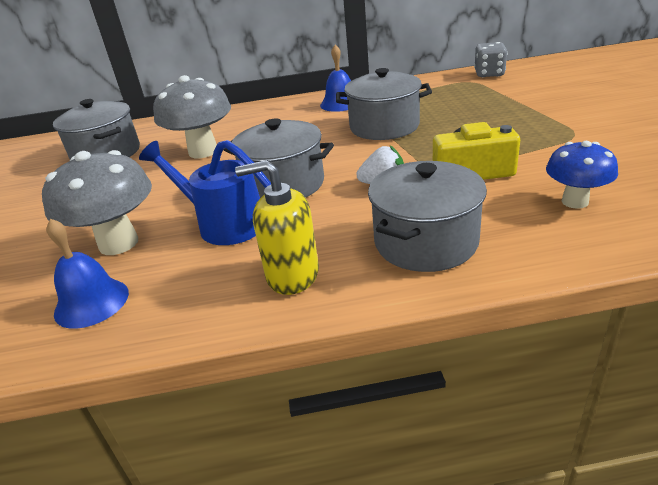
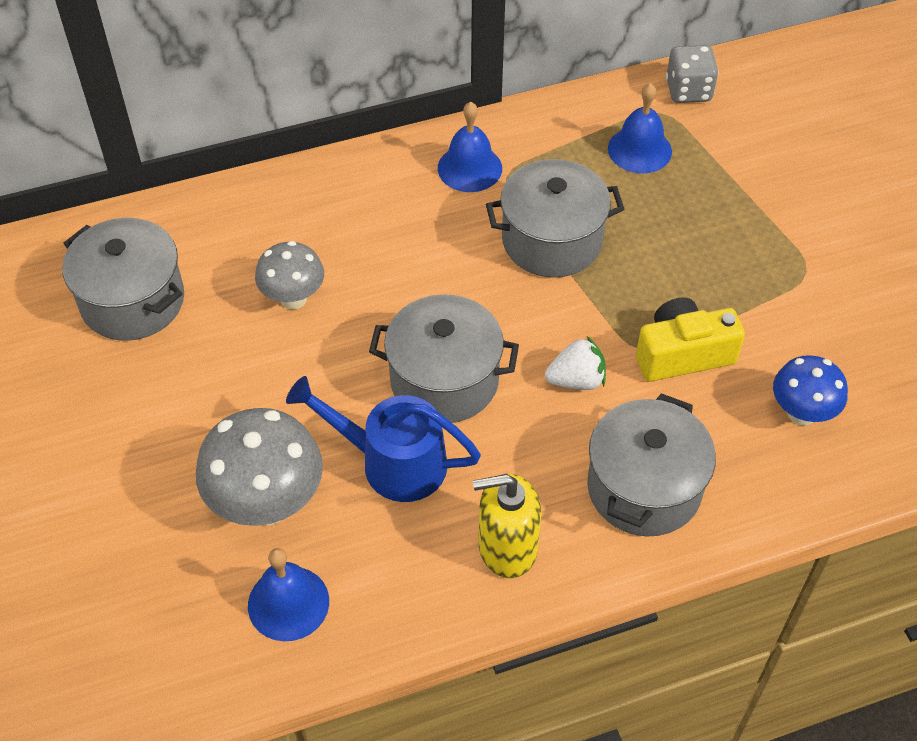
camera: 15 degrees left, 20 degrees up
grey mushroom [153,75,231,158] -> grey mushroom [255,241,324,309], size x0.62
none -> blue bell [608,83,672,174]

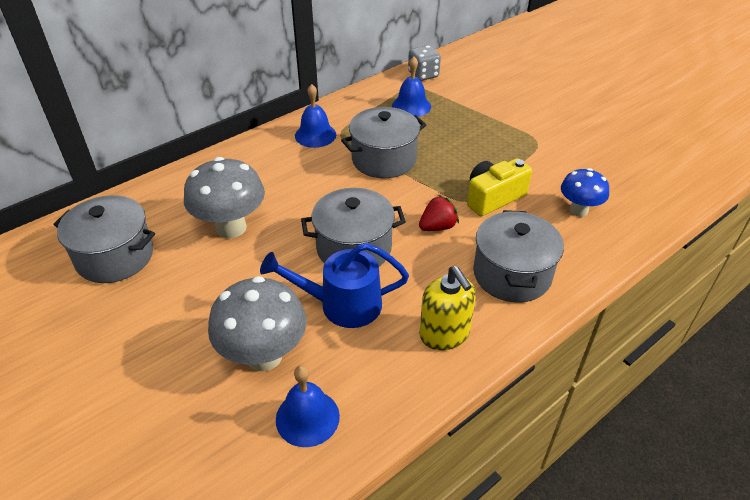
camera: 20 degrees left, 10 degrees down
grey mushroom [255,241,324,309] -> grey mushroom [184,157,265,238], size x1.61
yellow soap dispenser [473,474,542,578] -> yellow soap dispenser turned 90 degrees counterclockwise [419,266,476,350]
white strawberry [545,336,606,390] -> red strawberry [419,195,459,231]

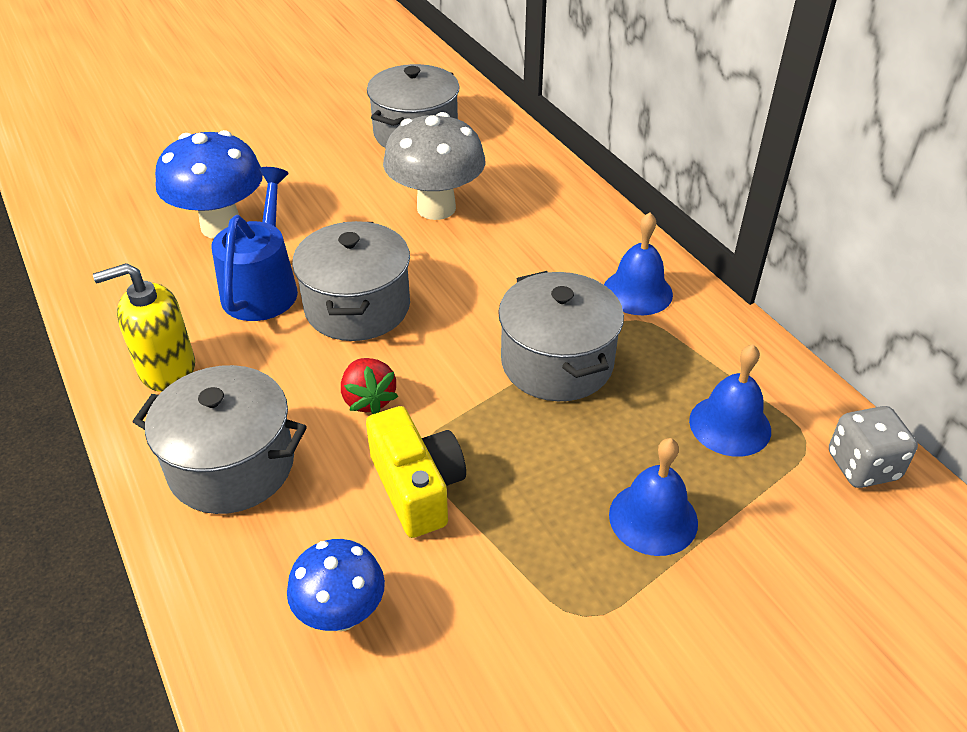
camera: 100 degrees right, 0 degrees up
grey mushroom [208,276,307,371] -> blue mushroom [155,130,263,239]
blue bell [276,366,340,447] -> blue bell moved to [609,438,698,556]

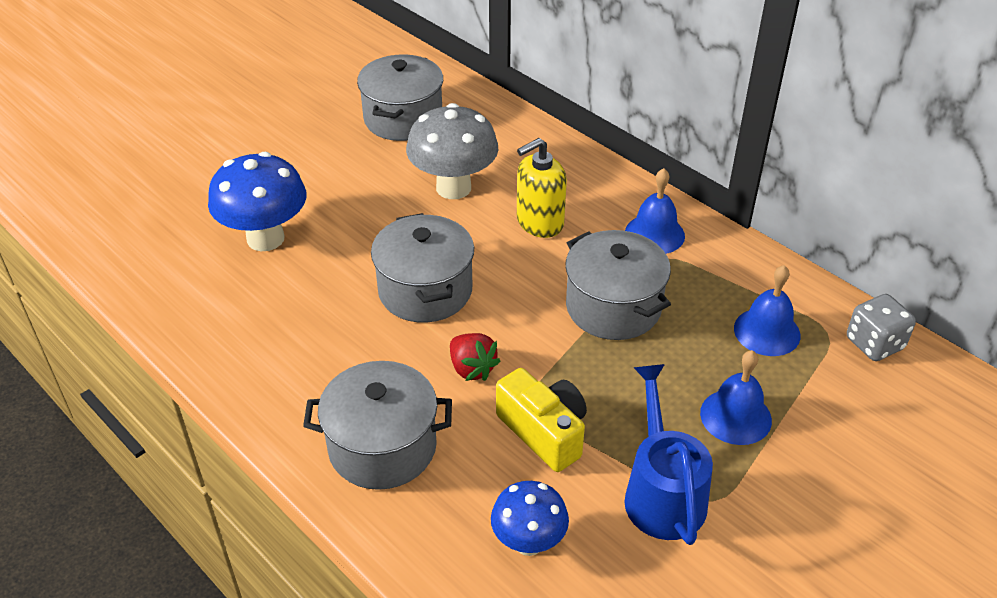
camera: 15 degrees left, 0 degrees up
yellow soap dispenser [93,263,195,392] -> yellow soap dispenser moved to [517,138,567,238]
blue watering can [211,167,298,321] -> blue watering can moved to [624,364,713,545]

